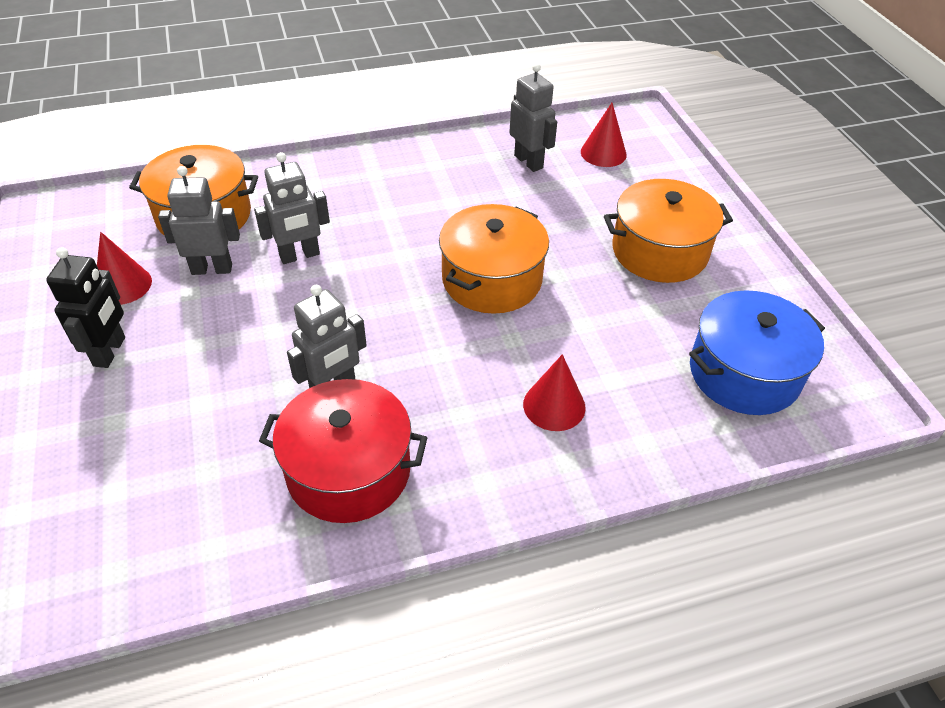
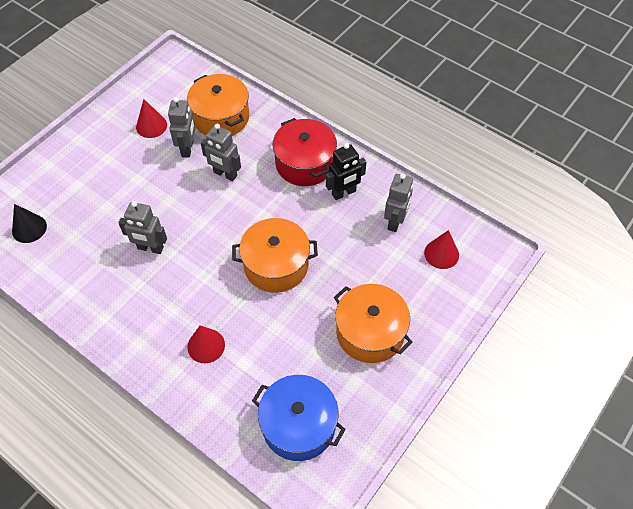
camera: 55 degrees right, 10 degrees up
black robot [46,247,125,368] -> black robot moved to [326,143,366,200]
grey robot [158,166,240,275] -> grey robot turned 45 degrees clockwise [168,97,196,157]
red pot [259,379,427,523] -> red pot moved to [273,118,337,186]
none -> black cone [12,204,47,243]

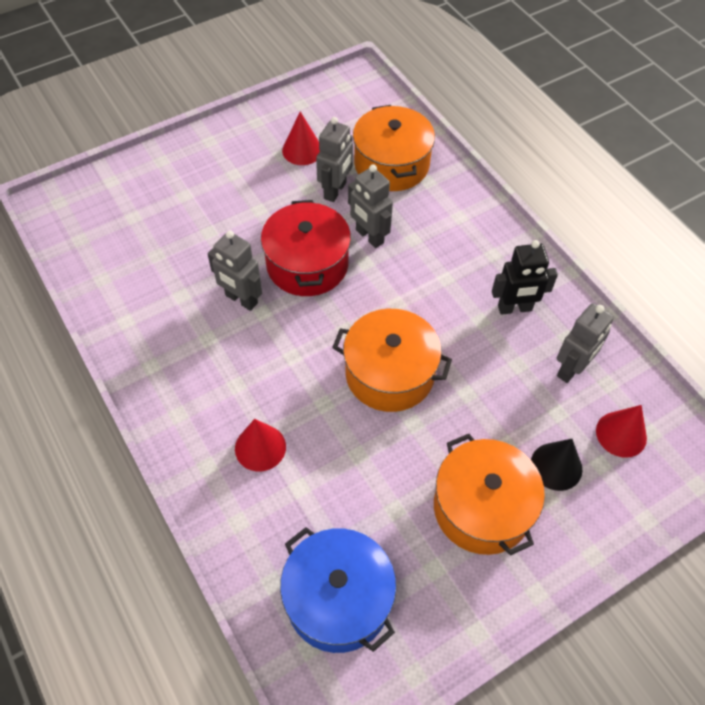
camera: 20 degrees right, 0 degrees up
black cone [12,204,47,243] -> black cone moved to [531,439,582,491]
red pot [273,118,337,186] -> red pot moved to [261,200,351,296]

